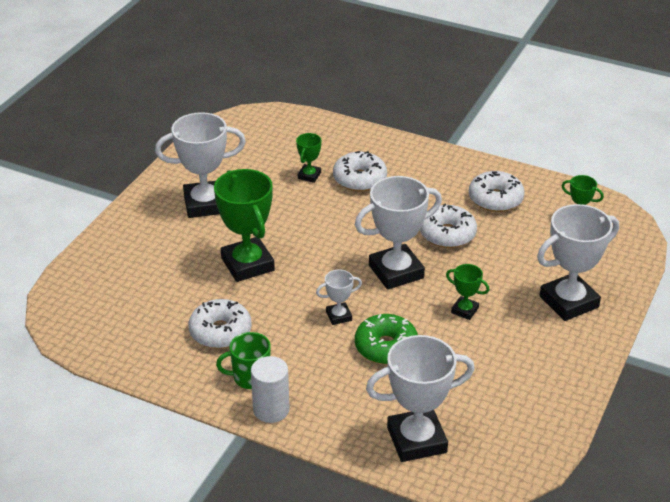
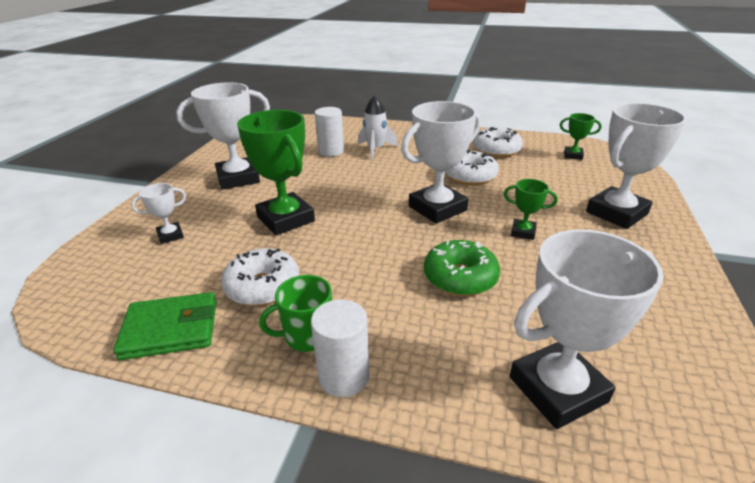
camera: 10 degrees left, 5 degrees down
green trophy [296,133,321,183] -> white cylinder [315,107,344,156]
white trophy [316,270,362,325] -> white trophy moved to [131,183,186,244]
white donut [333,151,387,192] -> white rocket [358,96,398,159]
none -> green wallet [113,292,217,360]

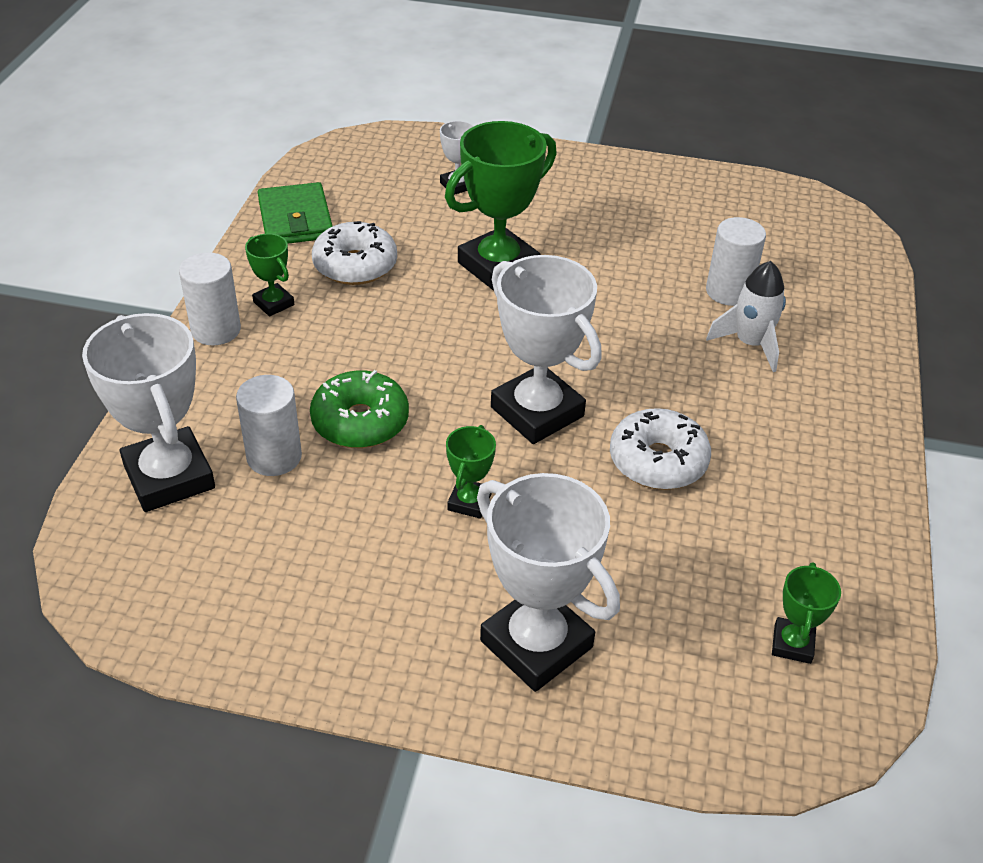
camera: 85 degrees right, 10 degrees up
white trophy [176,82,270,190] -> none
green mug [259,275,332,352] -> green trophy [245,233,294,316]
white donut [473,127,523,158] -> none
none -> white cylinder [236,375,302,476]

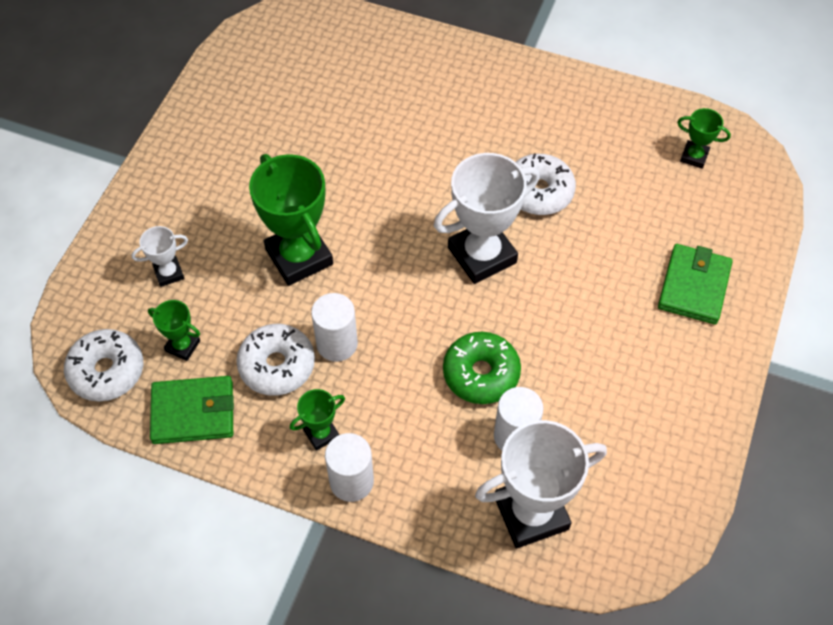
camera: 80 degrees left, 15 degrees up
green trophy [446,425,496,519] -> green trophy moved to [148,300,200,361]
white trophy [477,473,620,692] -> green wallet [658,244,733,325]
white cylinder [706,217,766,306] -> white cylinder moved to [311,293,358,362]
white rocket [706,261,786,372] -> none
none -> white donut [64,329,143,402]

